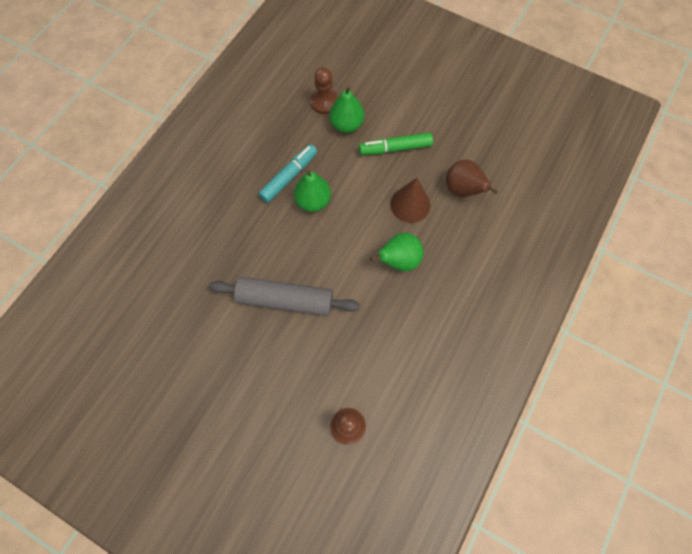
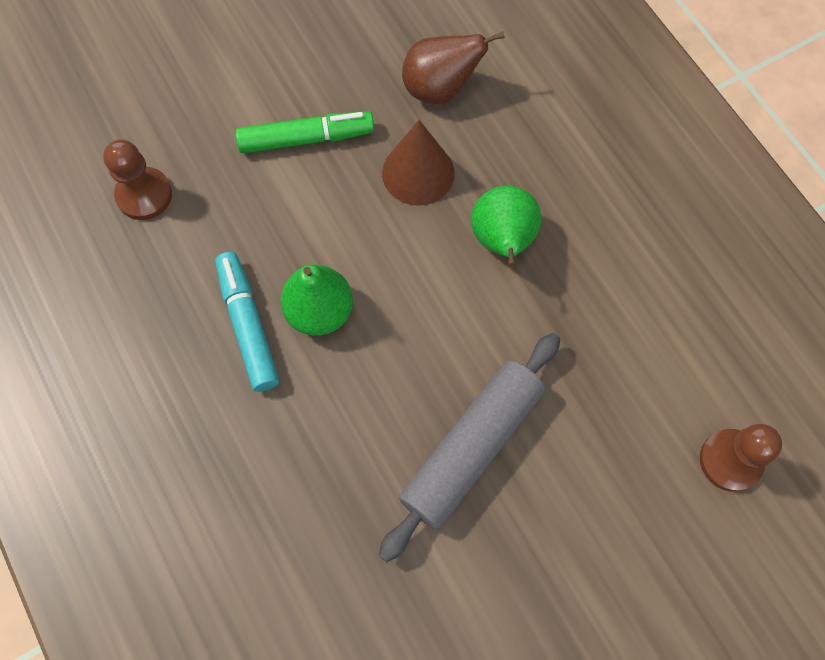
camera: 60 degrees left, 0 degrees up
green pear [329,86,364,133] -> none
green marker [359,133,433,155] -> green marker turned 120 degrees counterclockwise [236,111,374,153]

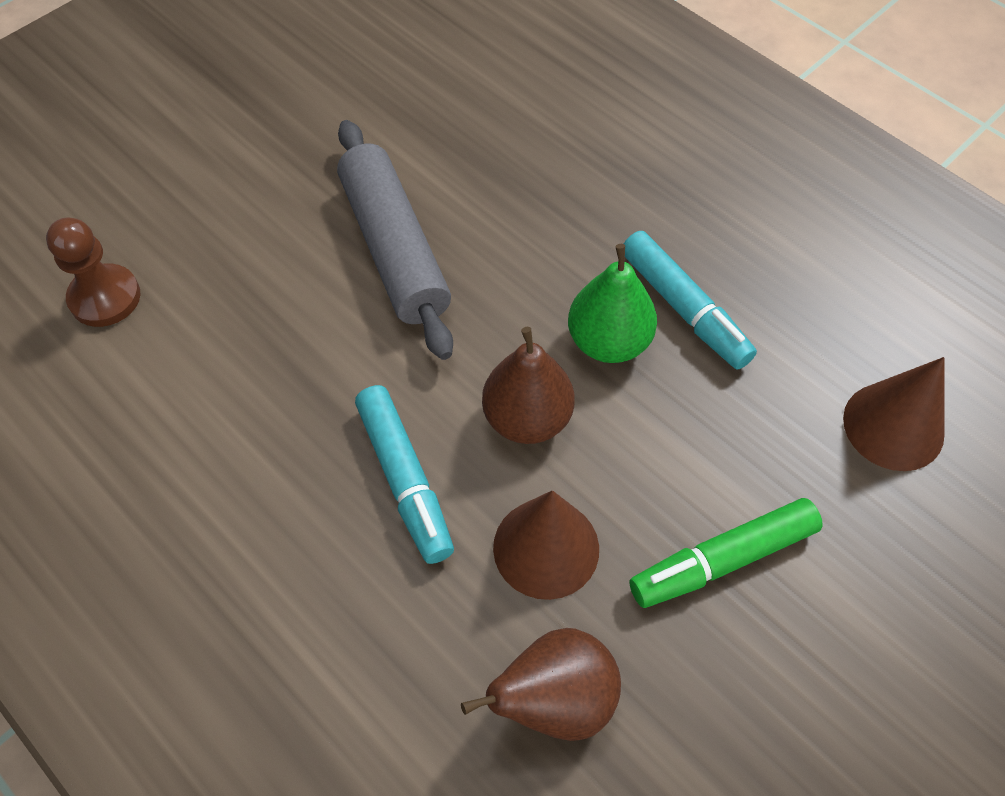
camera: 165 degrees right, 10 degrees down
brown pawn [103,139,172,220] -> brown cone [843,357,945,471]
grey rolling pin [378,333,560,562] -> grey rolling pin turned 45 degrees counterclockwise [337,120,453,360]
green pear [471,186,541,267] -> turquoise marker [355,385,454,564]
none -> brown pear [482,327,575,444]

